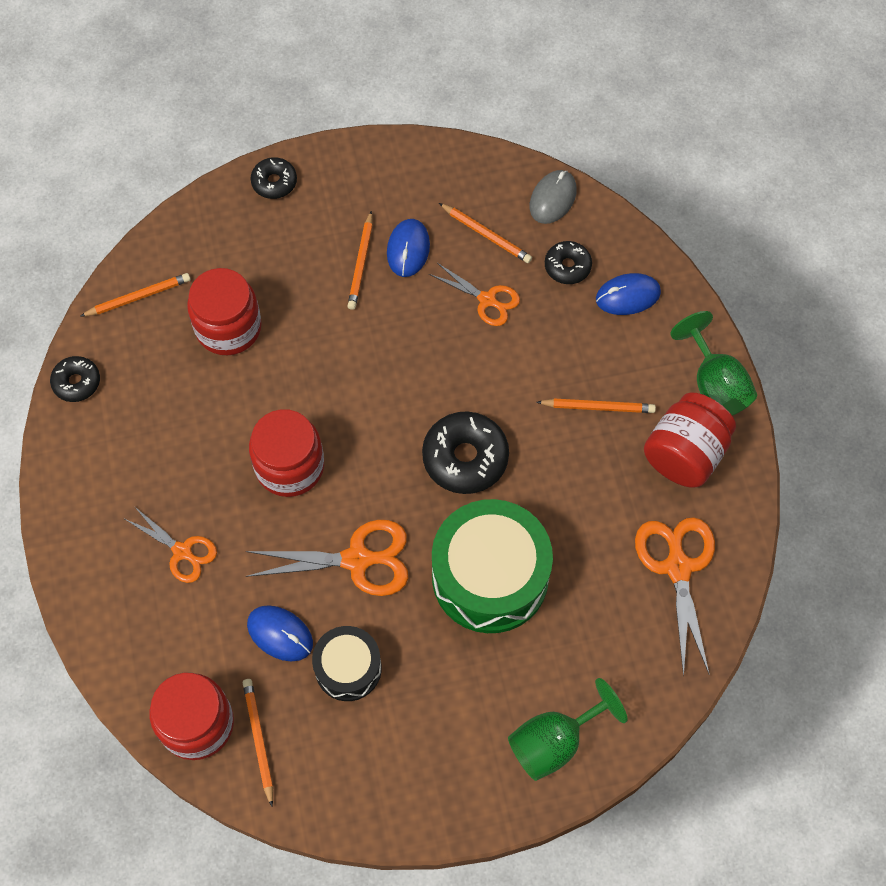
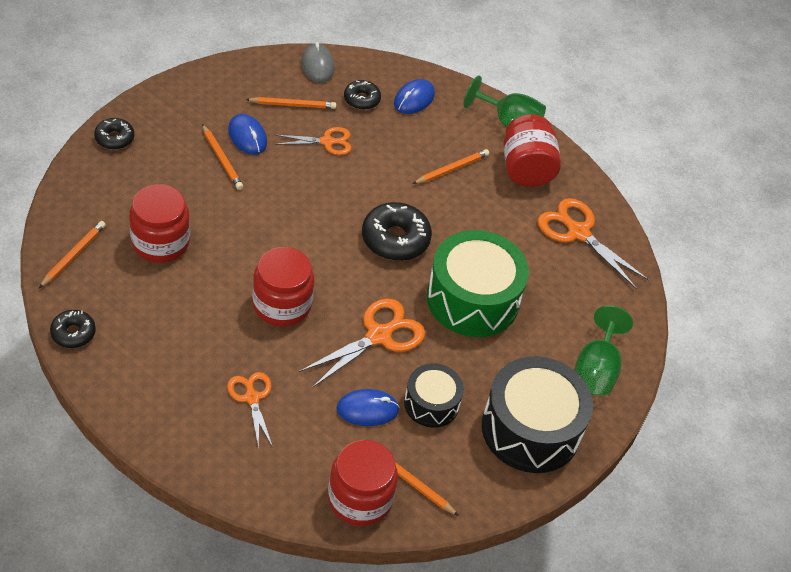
camera: 45 degrees left, 15 degrees down
orange scissors [125,506,217,583] -> orange scissors turned 105 degrees counterclockwise [227,372,273,449]
none -> black drum [482,356,593,473]

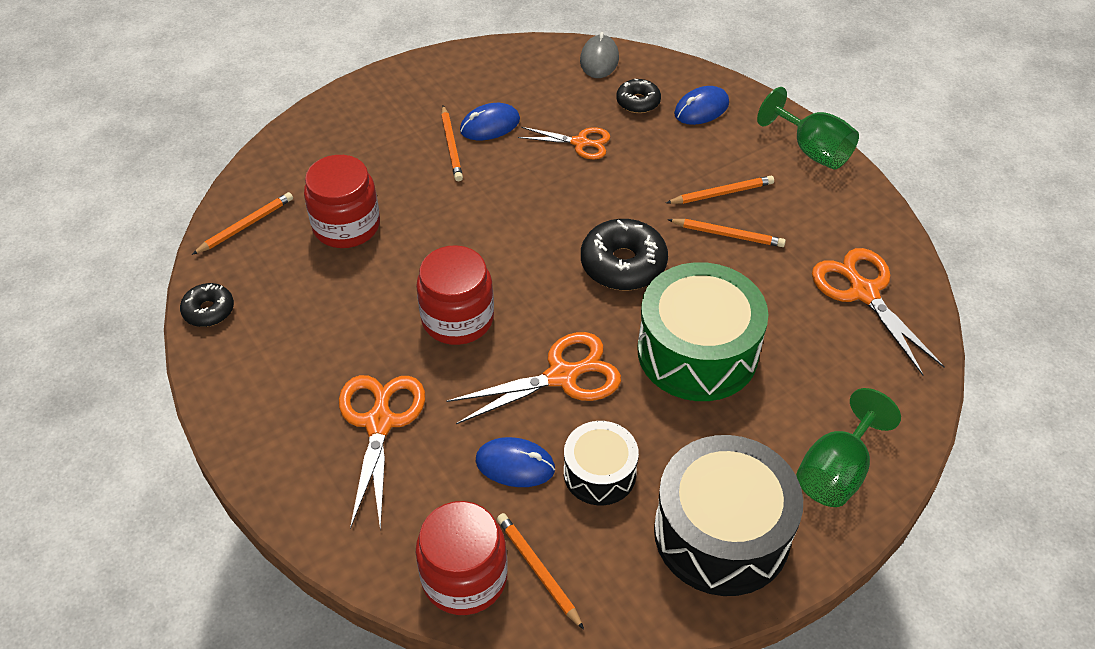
camera: 25 degrees right, 0 degrees up
black donut [94,118,134,150] -> none
orange scissors [227,372,273,449] -> orange scissors [339,375,425,531], size x1.58
blue mouse [228,114,267,155] -> blue mouse turned 75 degrees clockwise [460,103,520,140]
orange pencil [245,97,336,109] -> orange pencil moved to [667,219,786,247]
red jar [503,114,561,187] -> none

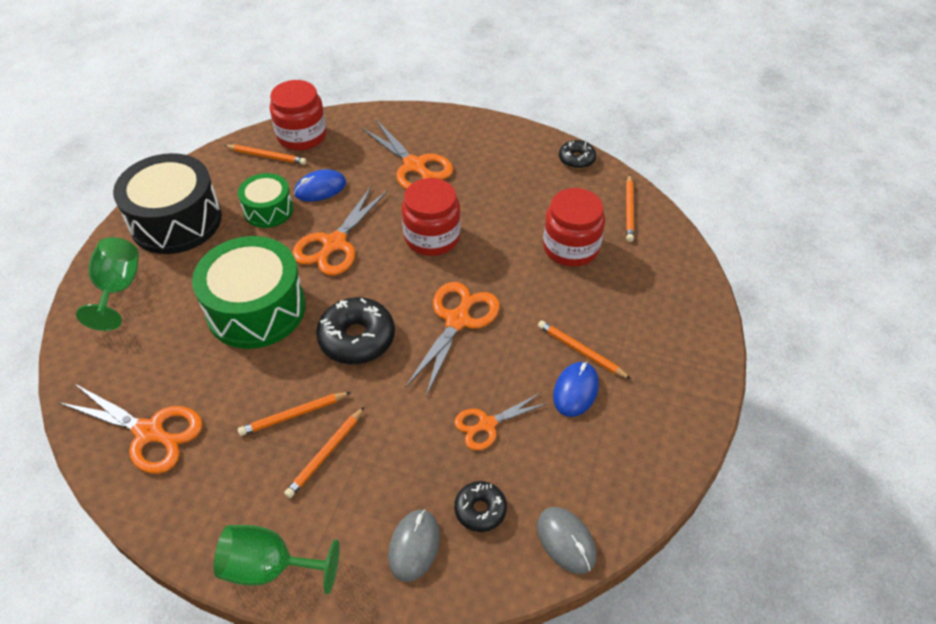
camera: 140 degrees right, 0 degrees up
black drum [564,421,639,505] -> green drum [238,173,293,228]
blue mouse [674,86,729,125] -> grey mouse [388,509,440,582]
none -> orange scissors [405,282,500,396]

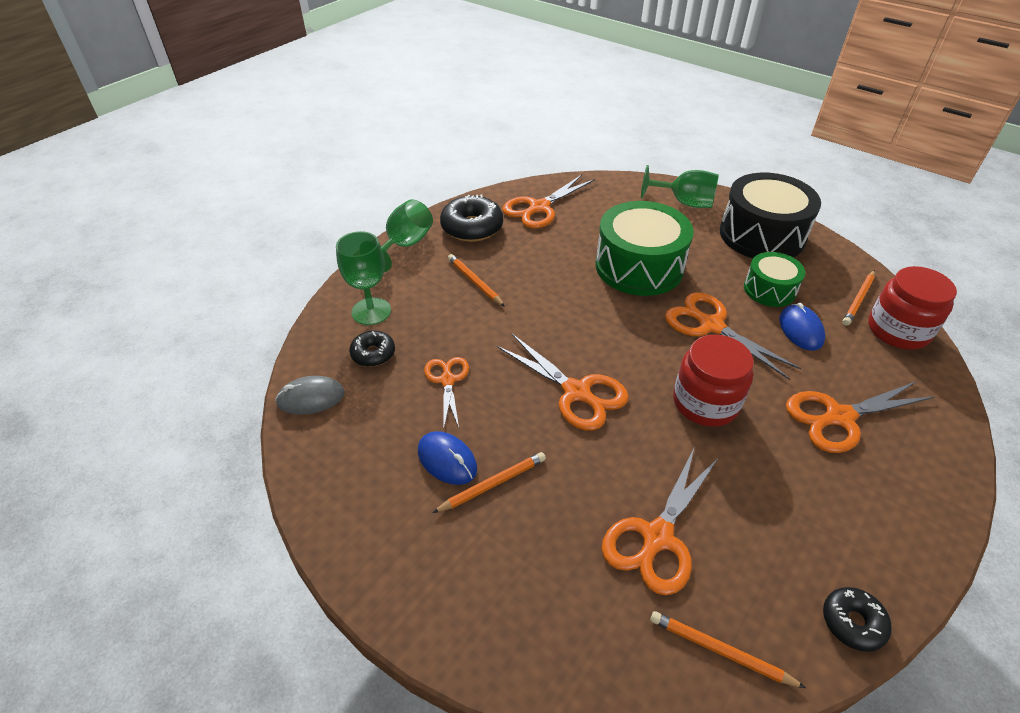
camera: 110 degrees right, 5 degrees down
orange pencil [238,392,351,436] -> none
black donut [316,297,395,364] -> black donut moved to [440,194,503,242]
grey mouse [388,509,440,582] -> green goblet [336,231,391,325]
red jar [543,188,605,267] -> orange scissors [602,447,719,595]

